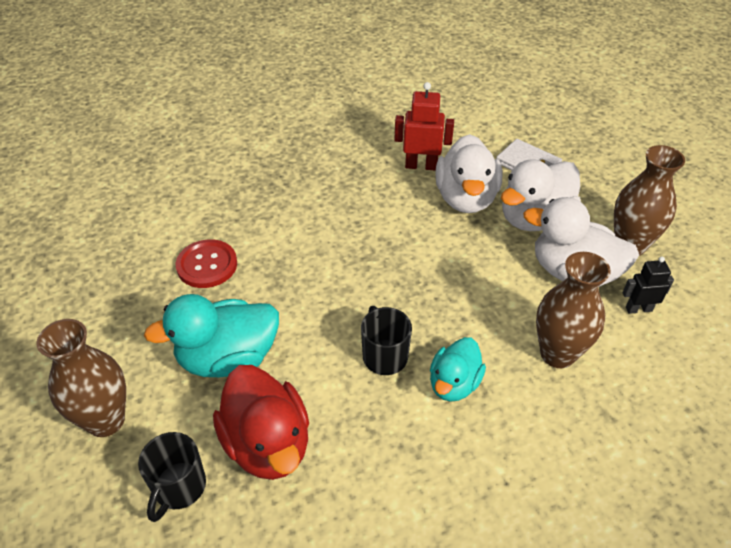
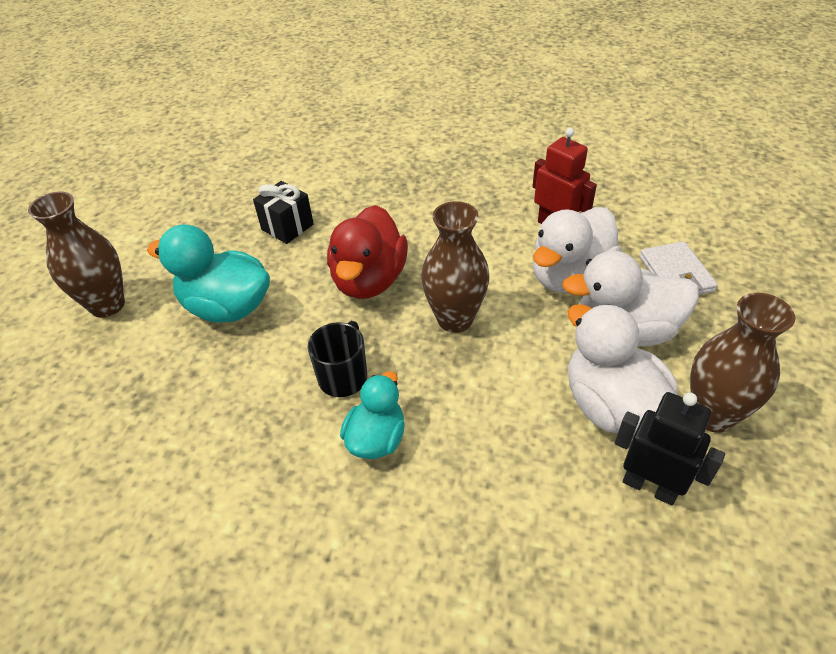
camera: 40 degrees right, 0 degrees up
black mug [138,432,206,522] -> none
red button [176,239,237,288] -> black gift [253,181,314,244]
red duck [213,365,309,480] -> red duck moved to [327,205,408,299]
turquoise duck [430,337,486,402] -> turquoise duck turned 135 degrees clockwise [340,371,405,459]
brown vase [536,252,611,368] -> brown vase moved to [421,201,489,333]
black robot [623,257,674,314] -> black robot [615,392,725,505], size x1.53

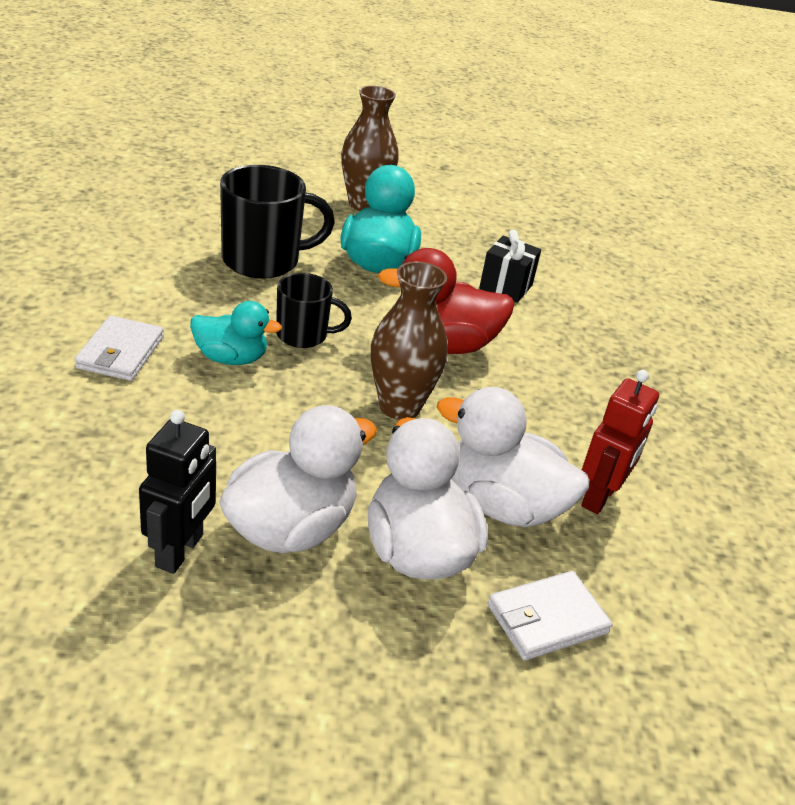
camera: 70 degrees right, 10 degrees down
brown vase [690,293,795,432] -> none
none -> white wallet [74,316,164,381]
none -> black mug [220,165,335,279]

